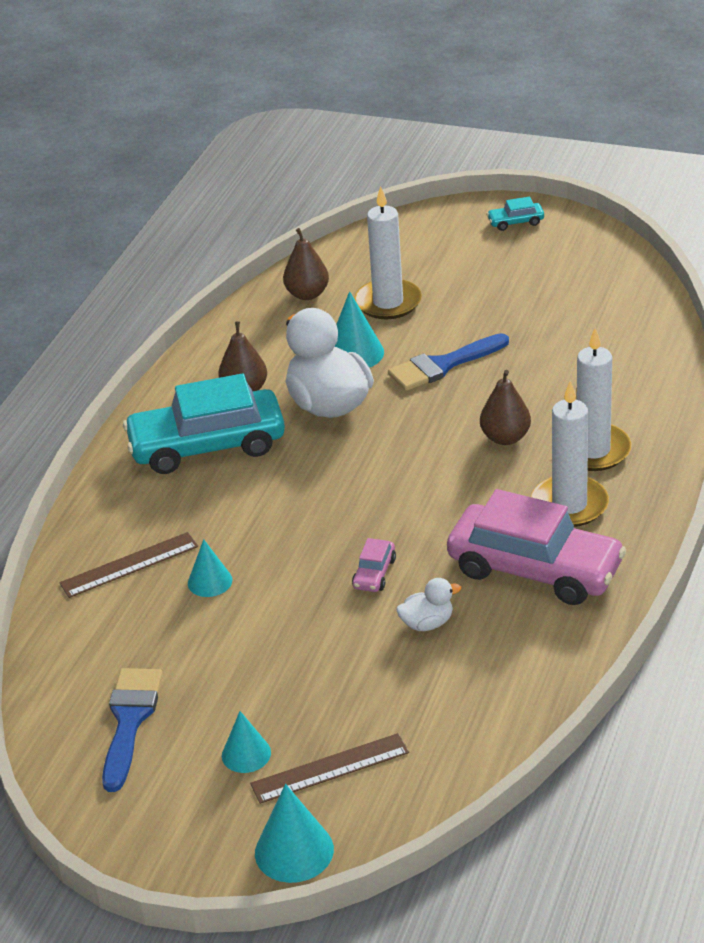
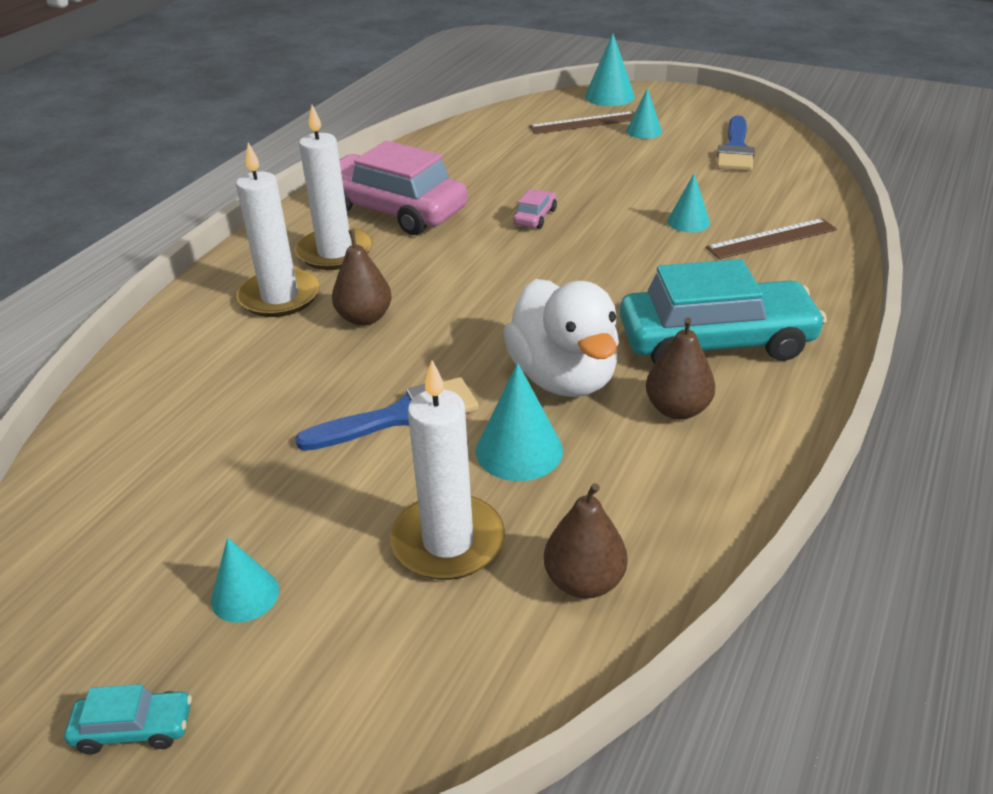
camera: 175 degrees left, 0 degrees up
white duck [396,578,461,631] -> none
none -> turquoise cone [211,537,279,623]

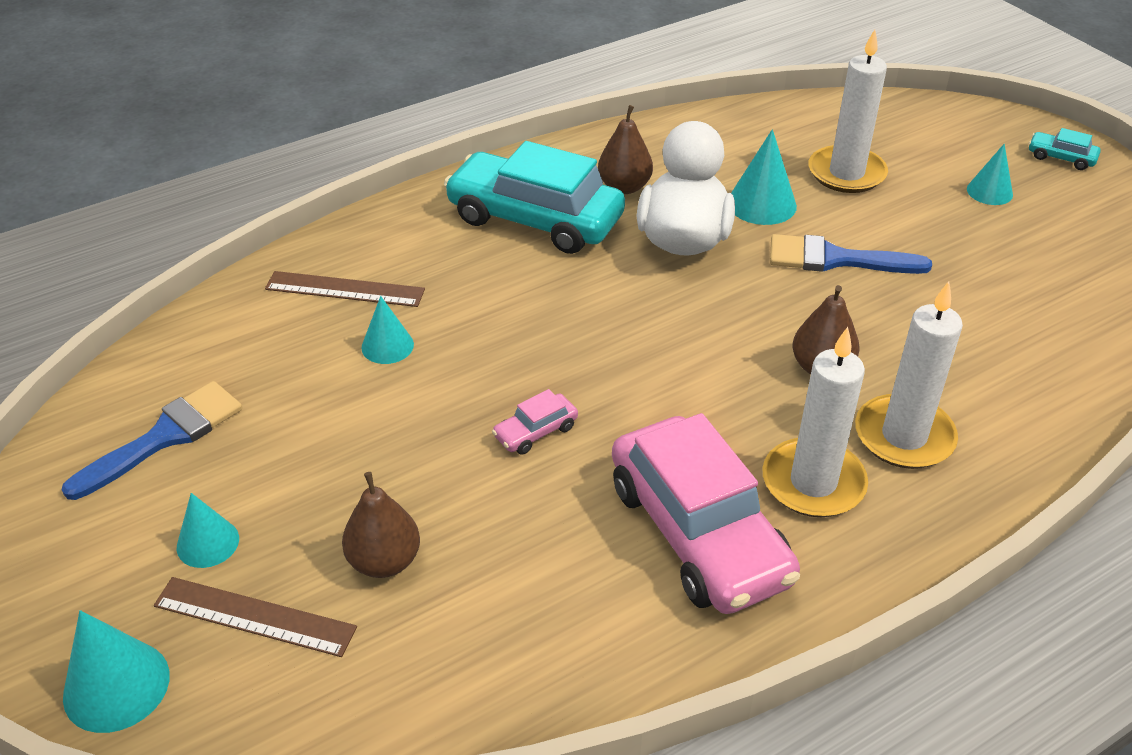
camera: 150 degrees left, 5 degrees up
brown pear [544,483,628,599] -> brown pear moved to [342,472,420,578]

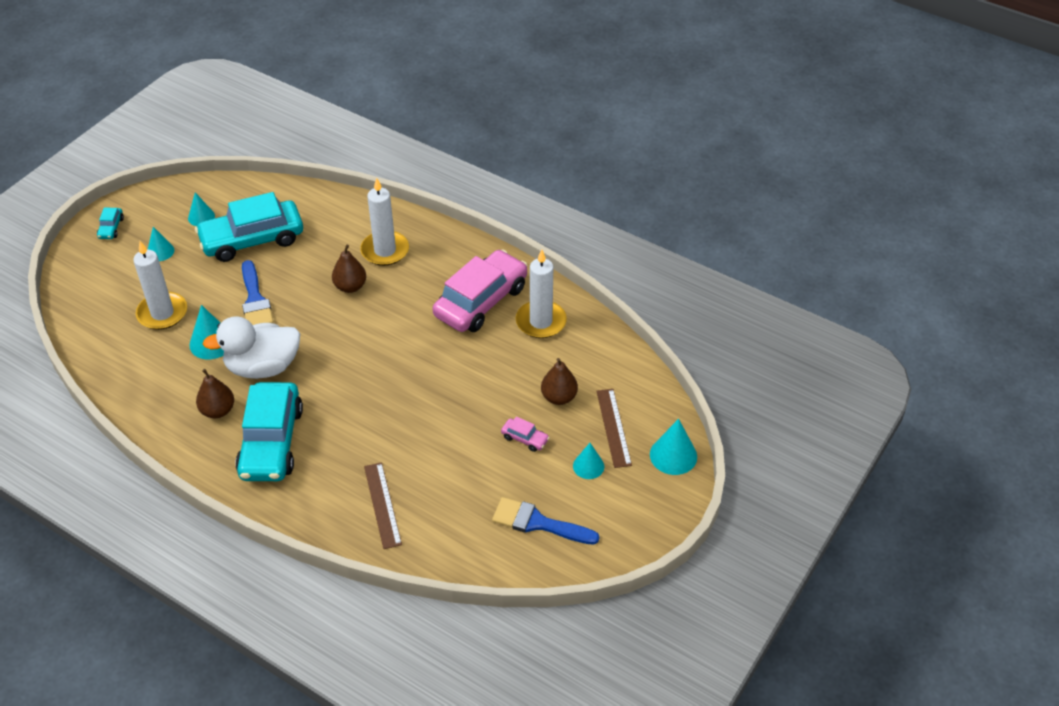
camera: 115 degrees left, 5 degrees up
turquoise cone [361,296,414,364] -> turquoise cone moved to [188,192,215,226]
pink car [492,389,578,454] -> pink car moved to [501,416,550,452]
white candle [762,327,868,517] -> white candle moved to [515,249,567,338]
none -> turquoise car [195,192,303,262]

